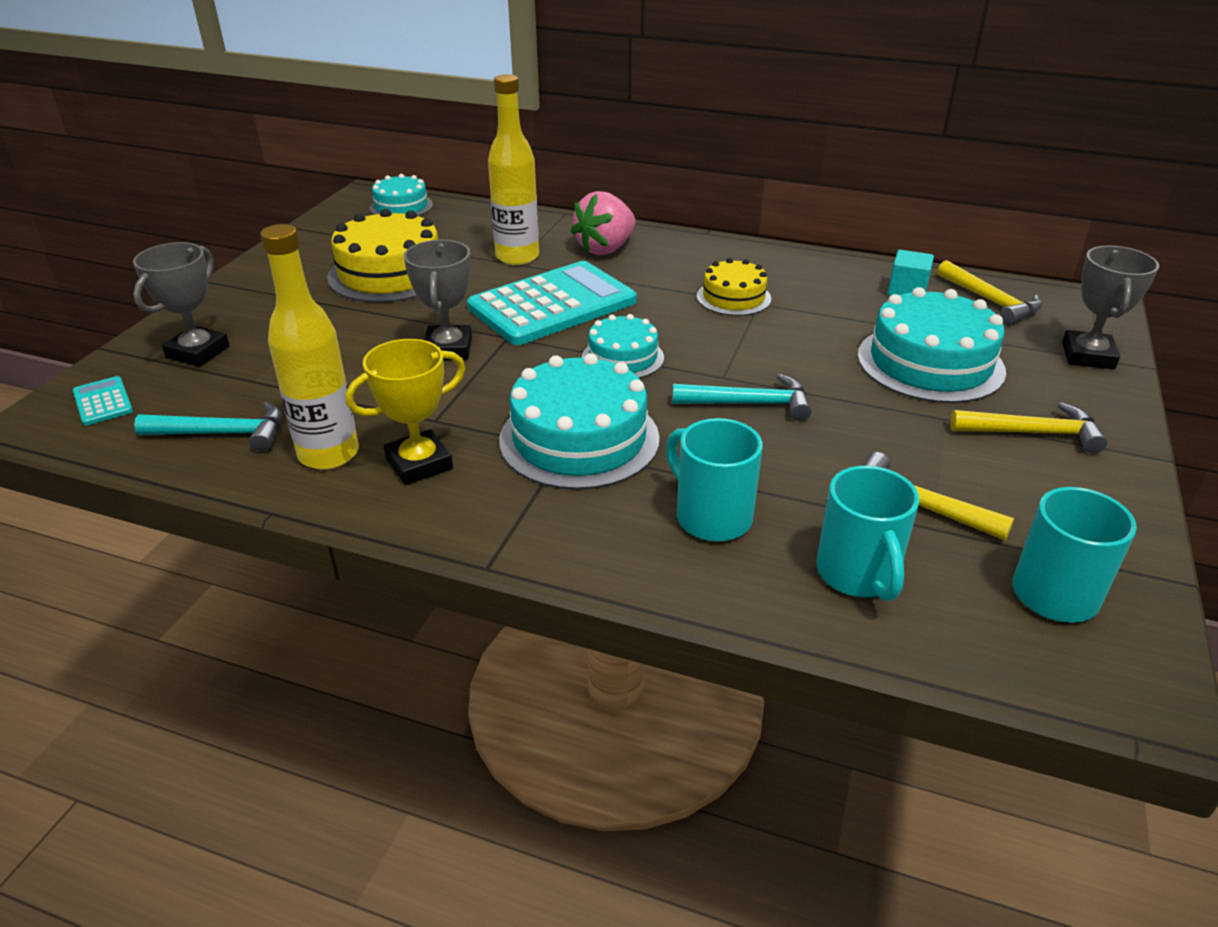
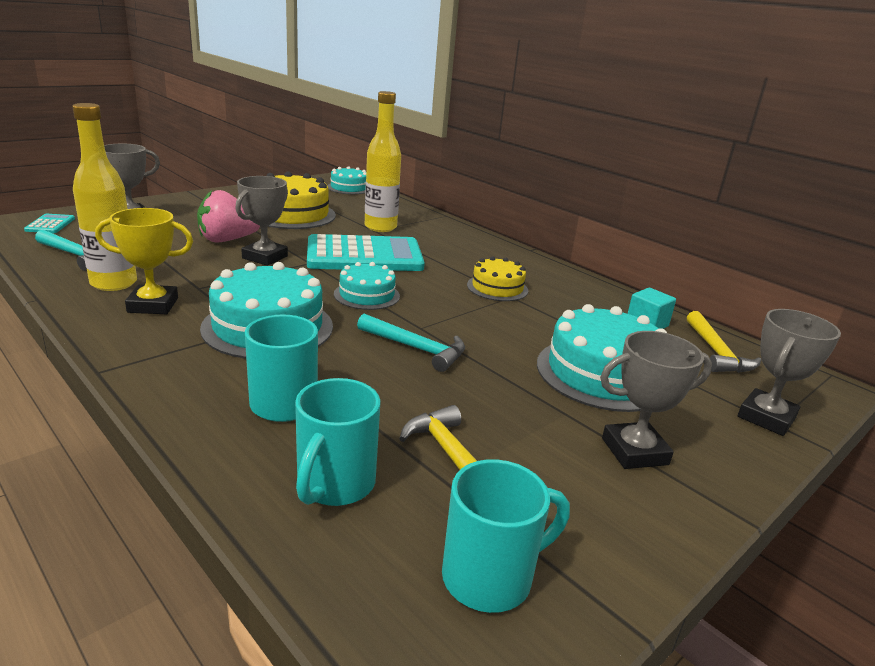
camera: 25 degrees right, 10 degrees down
pink strawberry [570,191,635,255] -> pink strawberry moved to [197,190,260,243]
yellow hammer [950,402,1107,453] -> grey trophy [600,331,712,469]

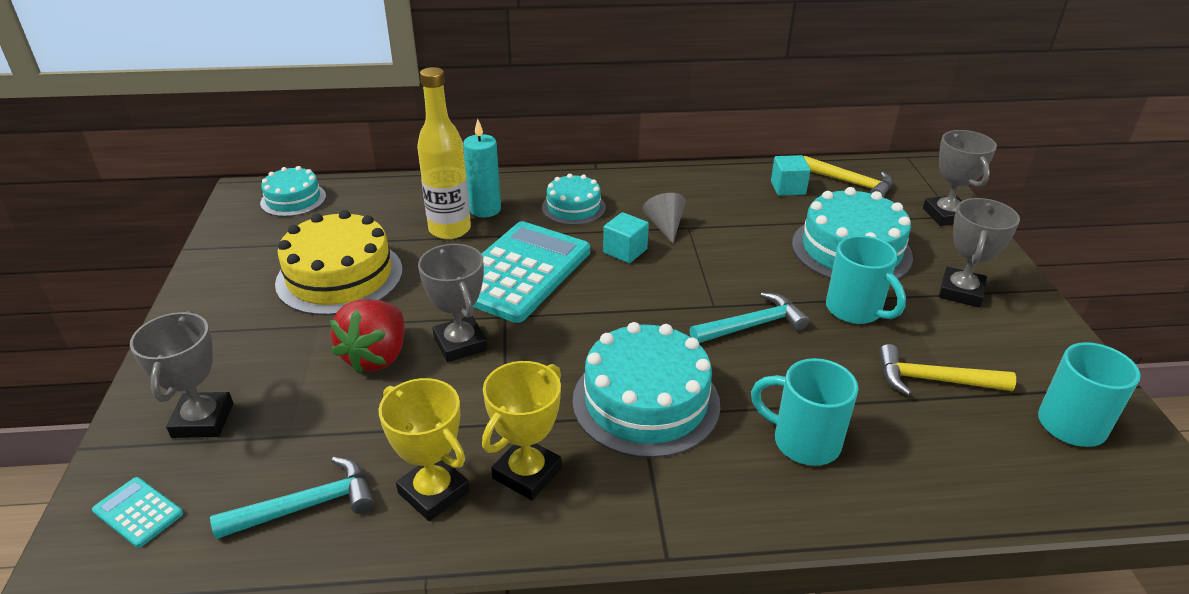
camera: 50 degrees left, 10 degrees up
yellow bottle [72,103,137,291] -> yellow trophy [379,378,470,521]
pink strawberry [197,190,260,243] -> red strawberry [330,299,405,374]
turquoise mug [295,378,381,506] -> turquoise mug moved to [826,235,906,324]
turquoise cake [334,262,400,310] -> turquoise cake moved to [542,174,606,225]
yellow cake [467,256,528,301] -> grey cone [642,193,686,244]
none -> turquoise candle [463,119,501,217]
none -> turquoise cube [603,212,649,263]

